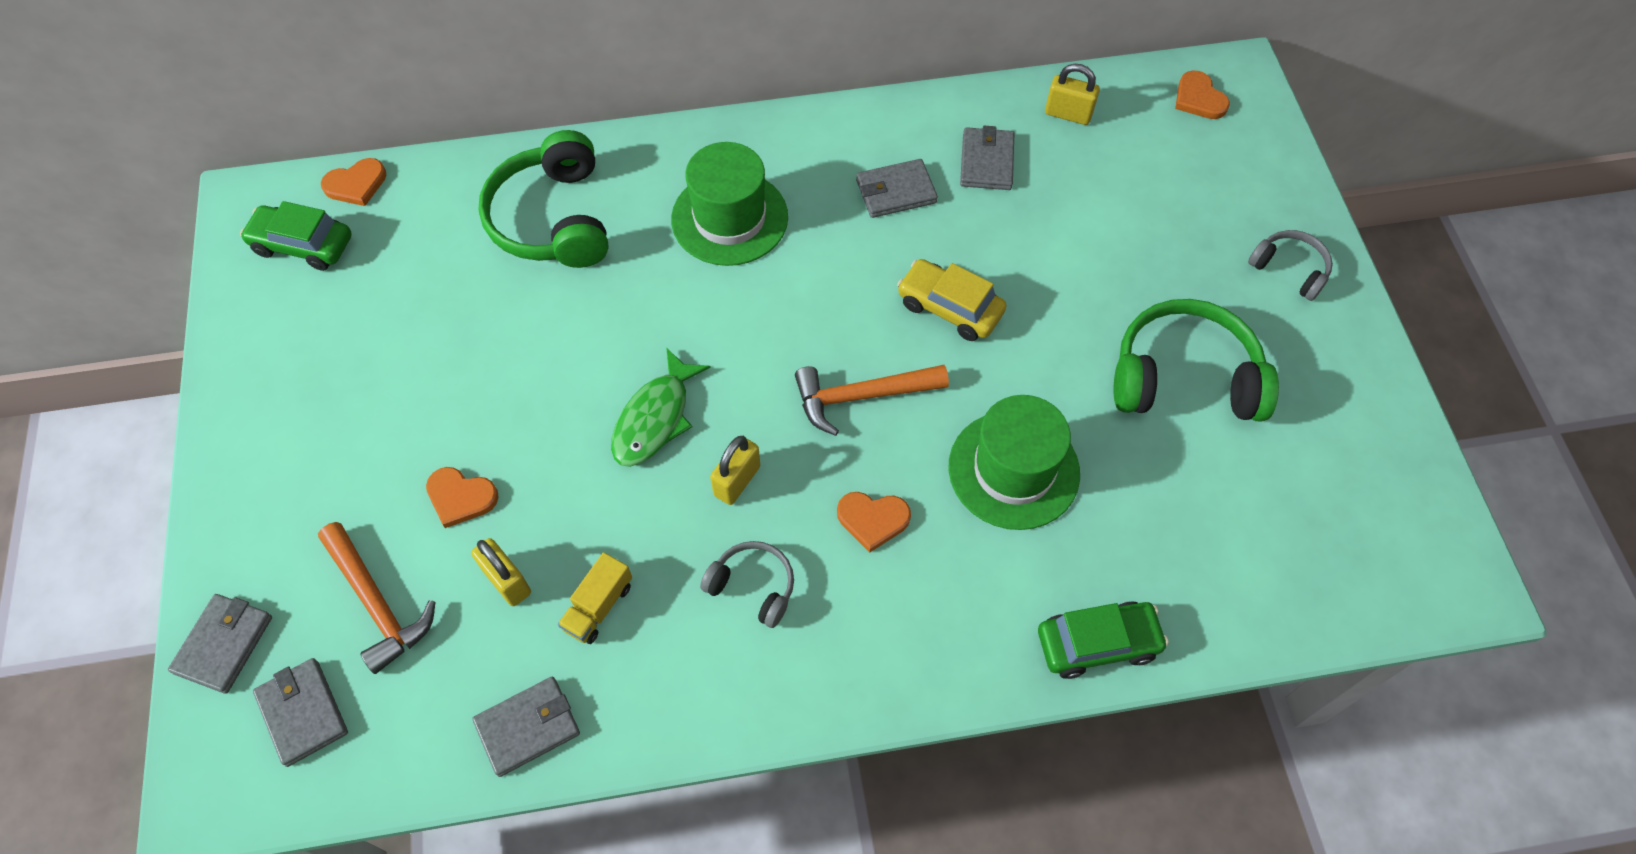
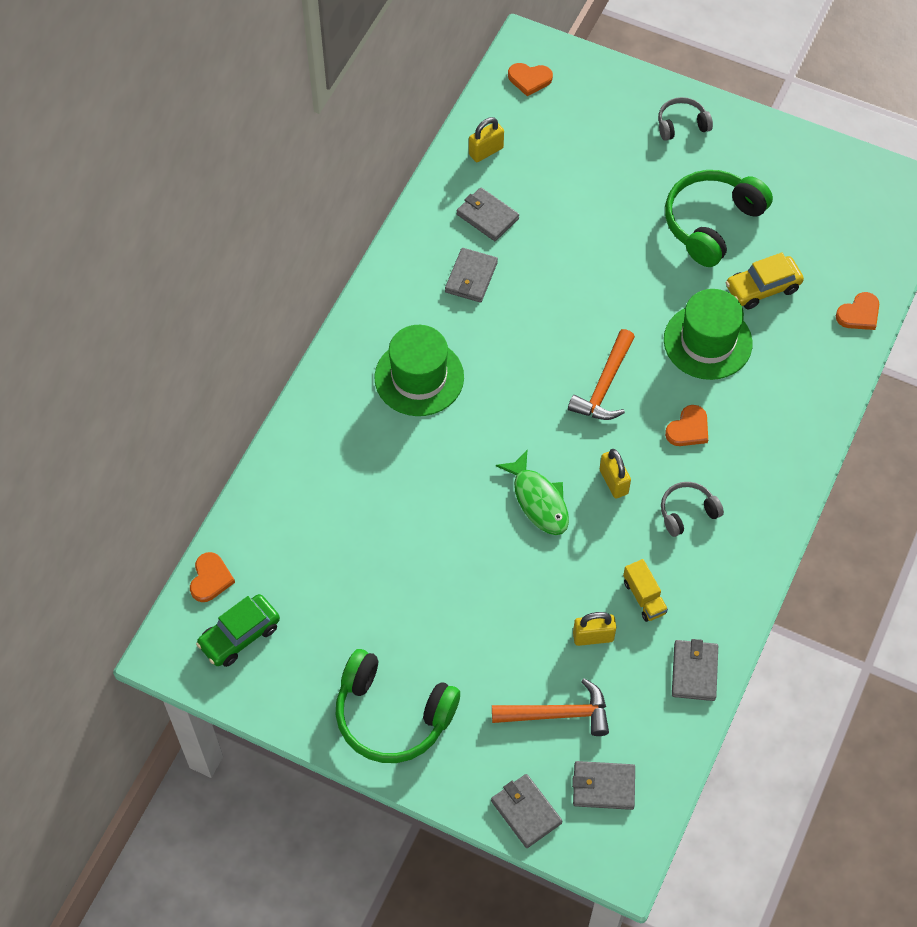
camera: 55 degrees left, 0 degrees up
orange heart [426,467,499,528] -> orange heart moved to [836,292,879,330]
green headphones [479,130,608,268] -> green headphones moved to [336,649,460,763]
yellow car [897,259,1007,341] -> yellow car moved to [725,252,804,309]
green car [1038,602,1169,679] -> none

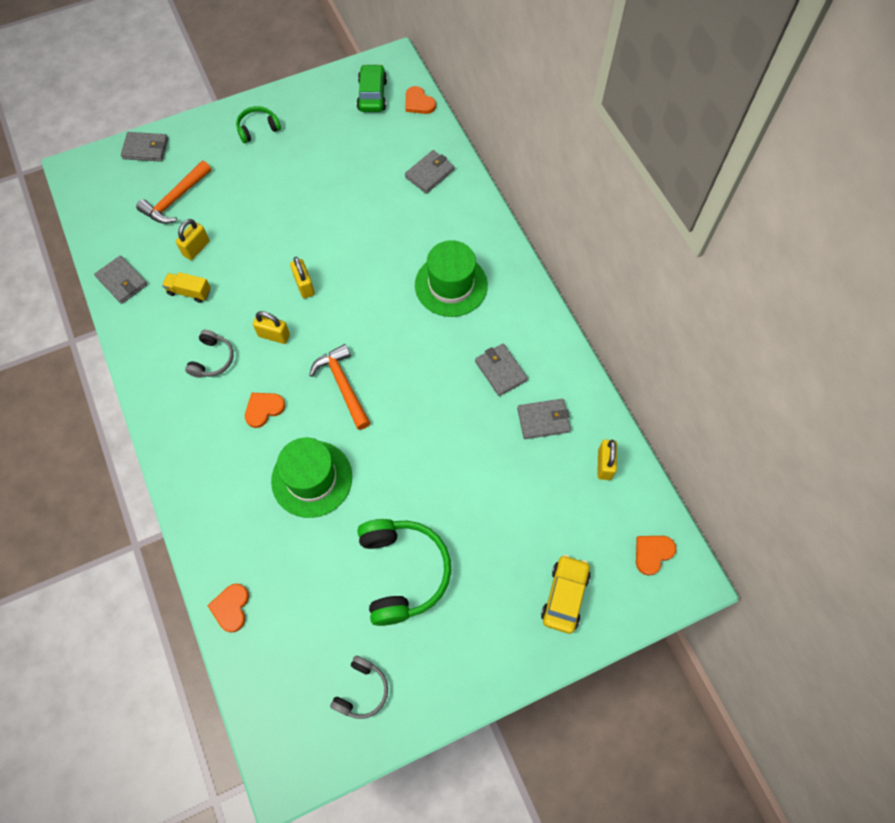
camera: 130 degrees right, 5 degrees up
green headphones [336,649,460,763] -> green headphones [236,106,281,143], size x0.53
green fish [496,449,569,535] -> yellow padlock [290,257,315,298]
grey wallet [572,761,635,810] -> grey wallet moved to [405,150,455,194]
grey headphones [658,97,713,141] -> grey headphones moved to [330,656,388,719]
orange heart [665,405,708,446] -> orange heart turned 60 degrees clockwise [245,393,285,428]
yellow car [725,252,804,309] -> yellow car moved to [541,555,591,634]

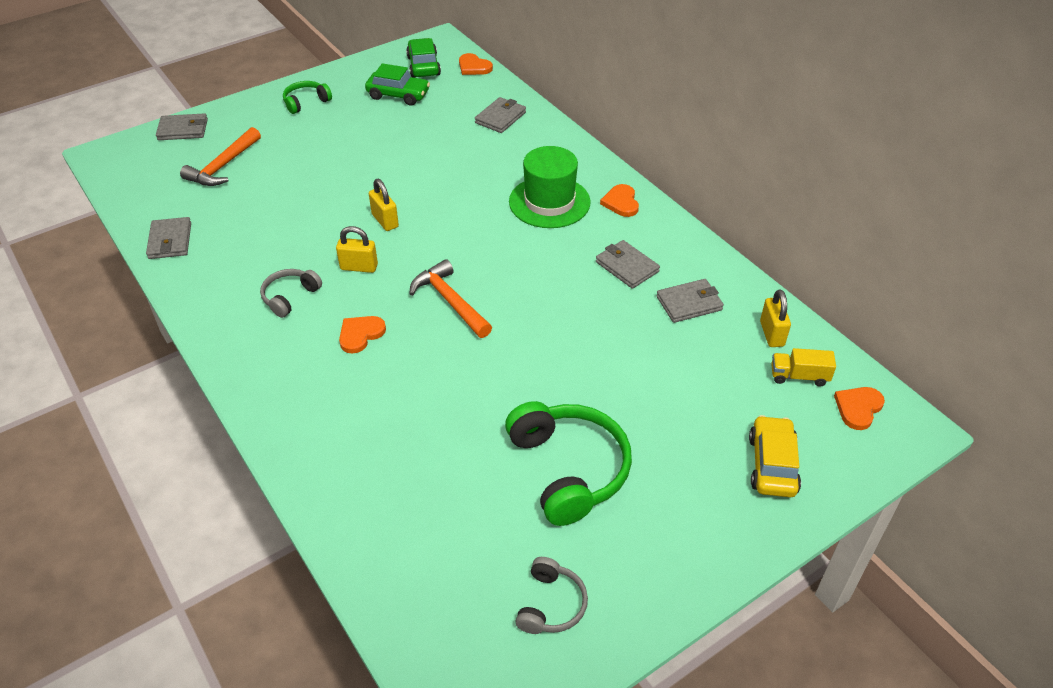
camera: 10 degrees left, 20 degrees down
grey wallet [94,255,148,304] -> grey wallet turned 45 degrees clockwise [146,217,191,259]
yellow truck [162,272,211,303] -> yellow truck moved to [771,348,836,387]
yellow padlock [176,219,209,260] -> none
grey headphones [185,330,234,378] -> grey headphones turned 150 degrees counterclockwise [260,269,322,318]
orange heart [207,584,249,633] -> orange heart moved to [600,184,639,217]
green hat [271,438,352,518] -> none
none -> green car [365,63,430,106]

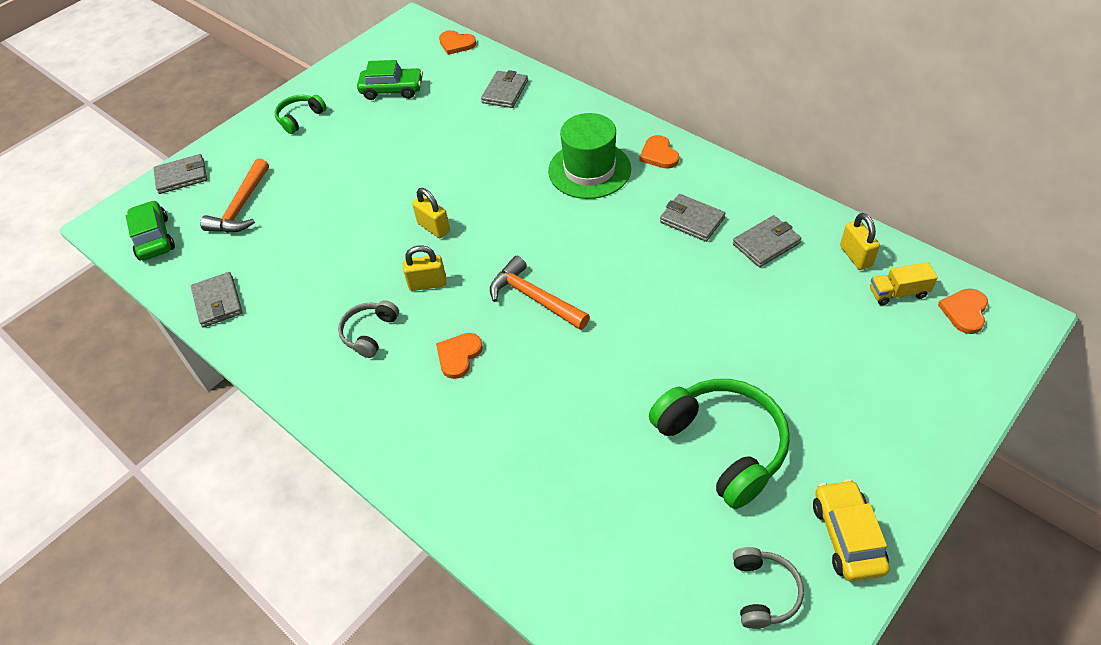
camera: 10 degrees left, 5 degrees up
green car [406,38,441,78] -> green car moved to [126,200,175,261]
yellow car [749,415,801,497] -> yellow car moved to [813,479,889,582]

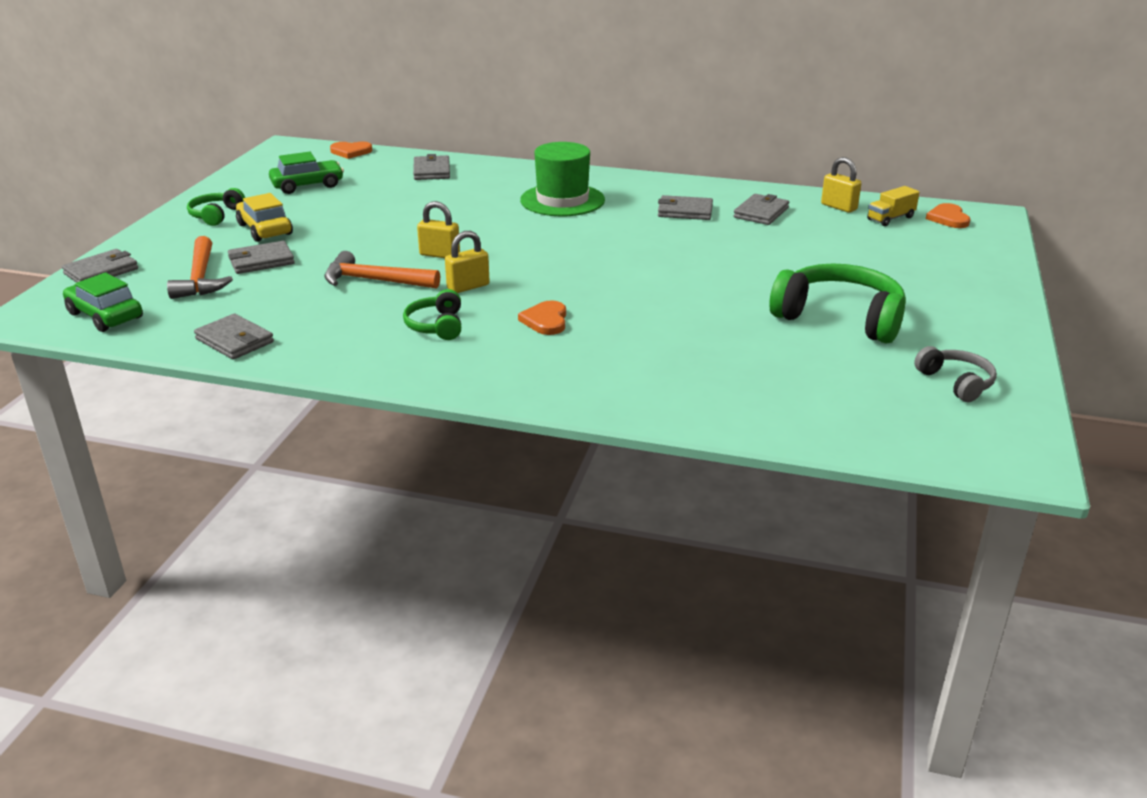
camera: 30 degrees left, 20 degrees down
grey headphones [338,300,399,358] -> green headphones [403,289,461,340]
orange hammer [490,256,590,330] -> orange hammer moved to [324,251,440,289]
orange heart [639,135,679,169] -> none
yellow car [813,479,889,582] -> yellow car moved to [236,193,293,242]
none -> grey wallet [228,241,295,274]

